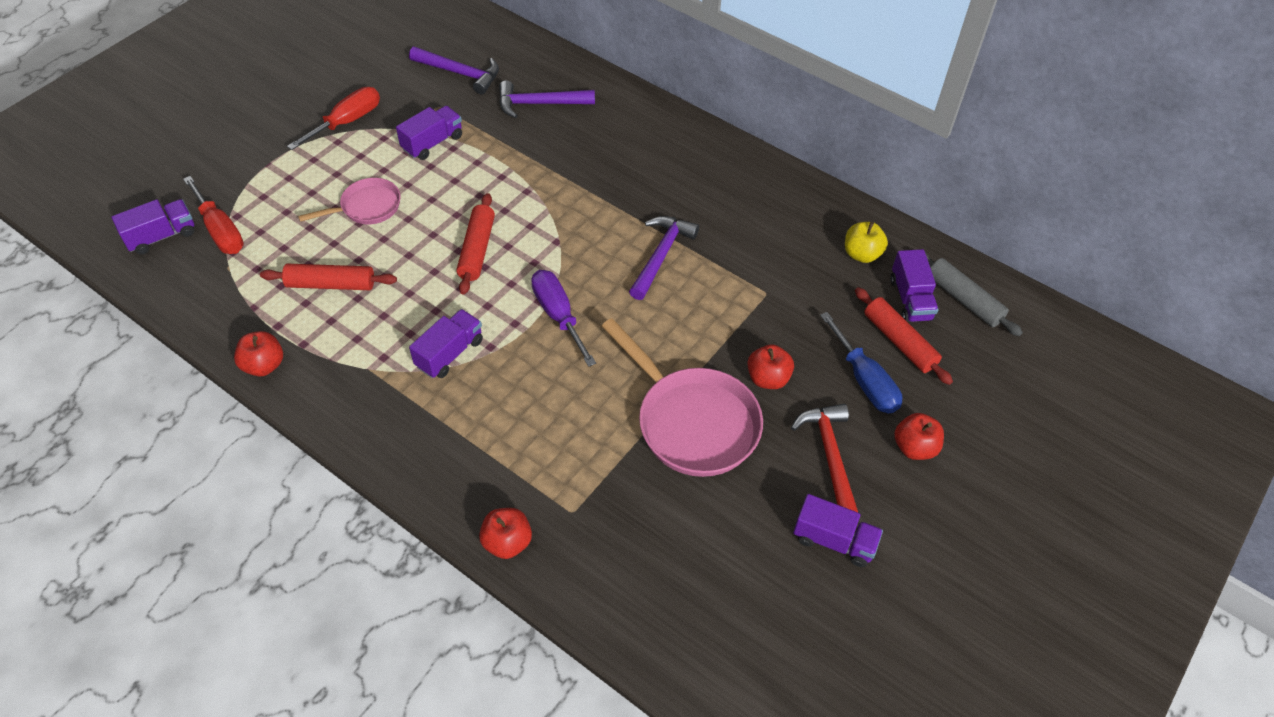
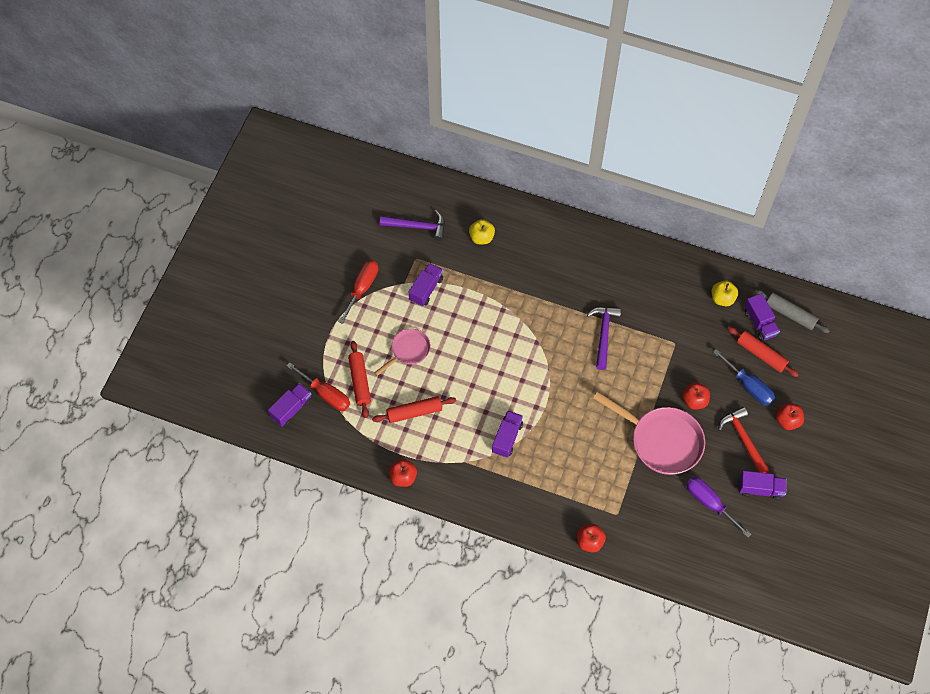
camera: 15 degrees left, 10 degrees up
red rolling pin [456,193,495,295] -> red rolling pin moved to [348,341,371,418]
purple hammer [499,81,595,118] -> yellow apple [469,219,495,244]
purple screwdriver [531,270,596,367] -> purple screwdriver moved to [686,477,751,537]

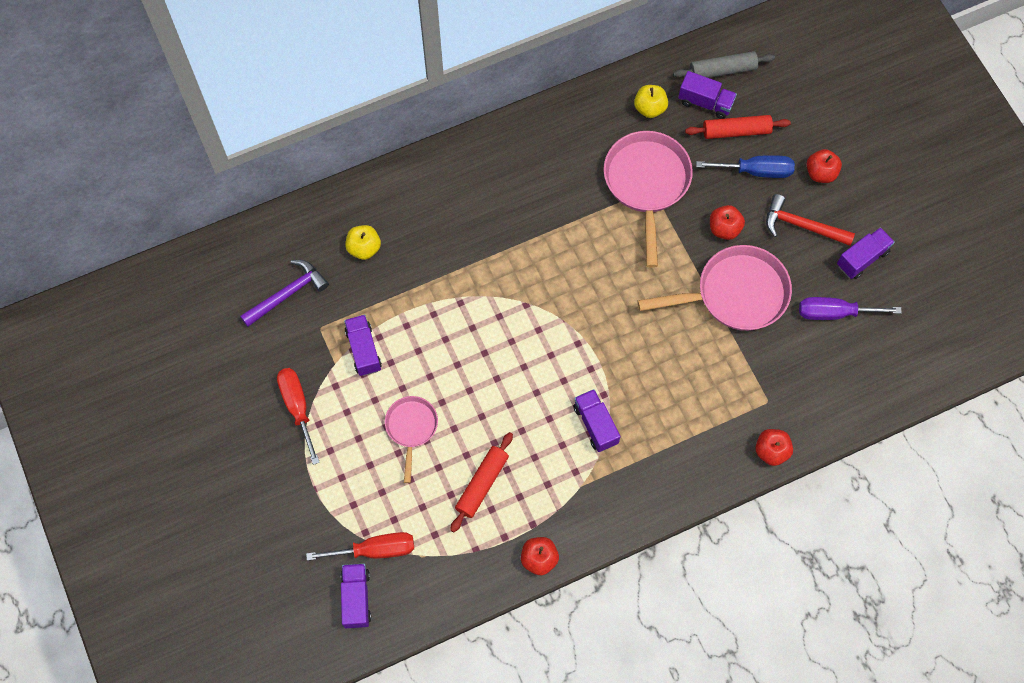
camera: 45 degrees left, 5 degrees up
red rolling pin [348,341,371,418] -> none
purple hammer [587,307,621,370] -> none
none -> pink pan [604,131,693,268]

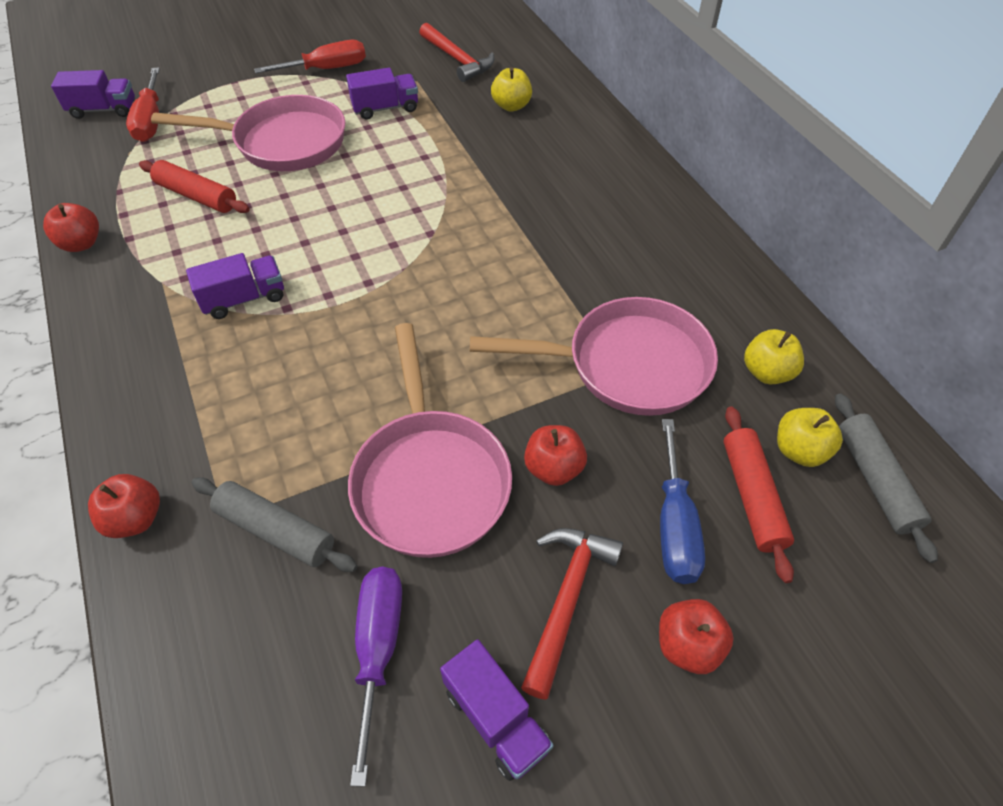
camera: 90 degrees right, 15 degrees down
purple hammer [240,260,329,327] -> red hammer [419,23,494,82]
pink pan [385,396,438,483] -> pink pan [151,95,346,171], size x1.78
purple truck [678,71,737,119] -> yellow apple [777,408,843,467]
none -> grey rolling pin [192,477,357,572]

